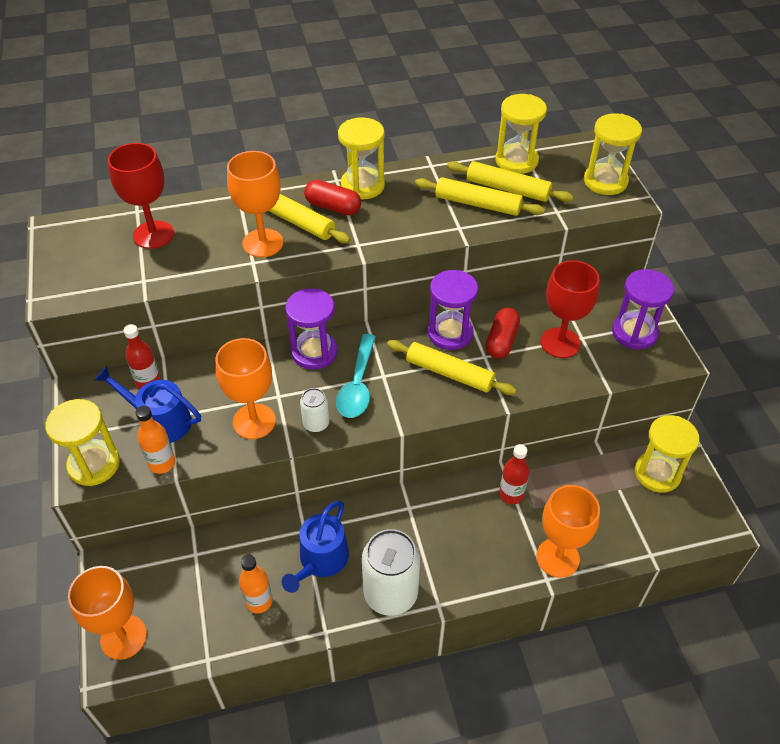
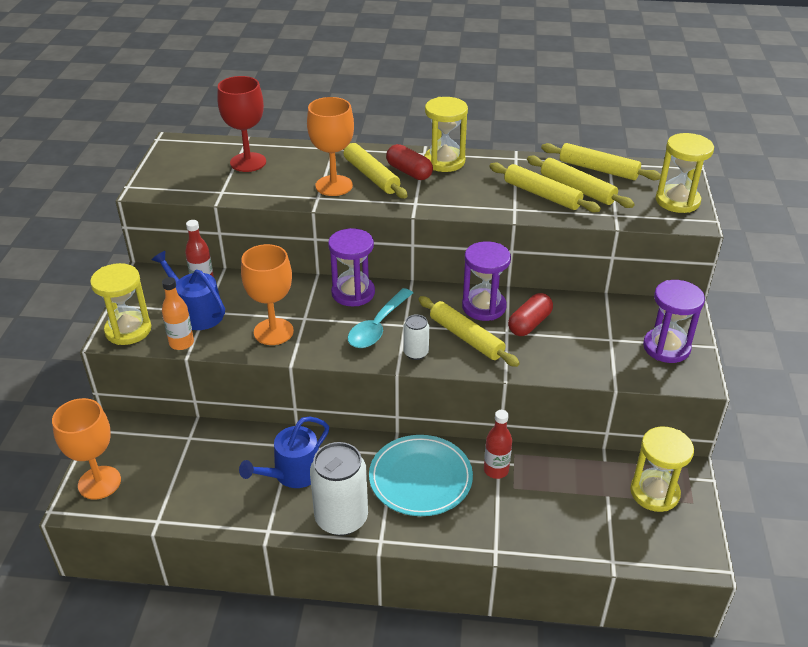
camera: 20 degrees right, 10 degrees down
orange bottle [239,555,273,613] -> none
white can [300,388,329,433] -> white can moved to [403,314,429,360]
yellow hourglass [496,94,547,174] -> yellow rolling pin [541,143,661,180]
orange goblet [536,485,600,578] -> none
red goblet [541,260,600,358] -> none
none -> turquoise plate [369,435,473,516]

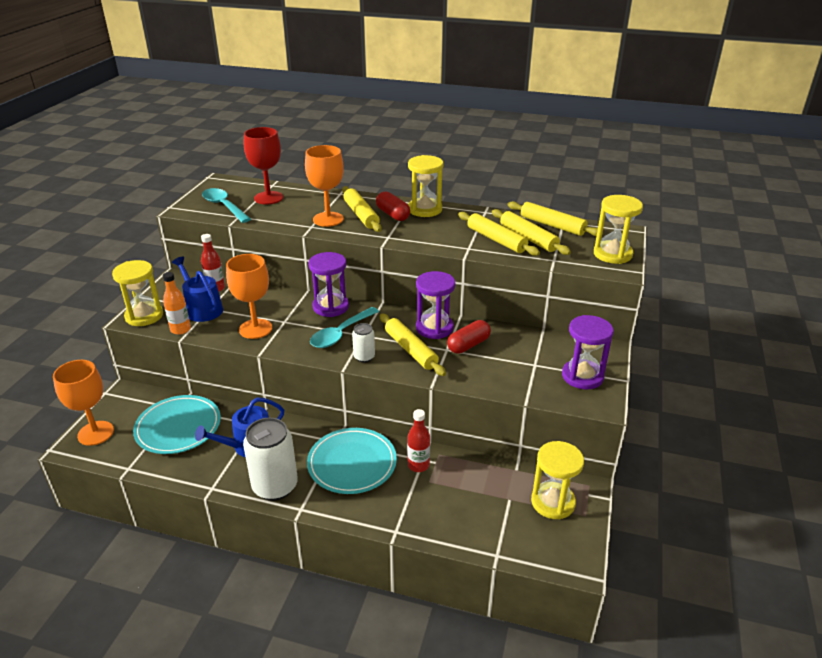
camera: 10 degrees right, 5 degrees down
none -> turquoise plate [133,395,221,454]
none -> turquoise spoon [202,188,251,223]

